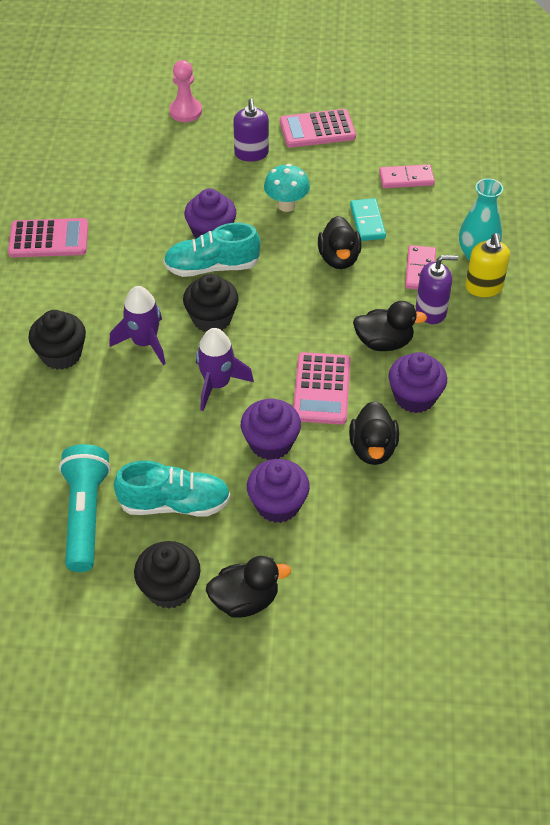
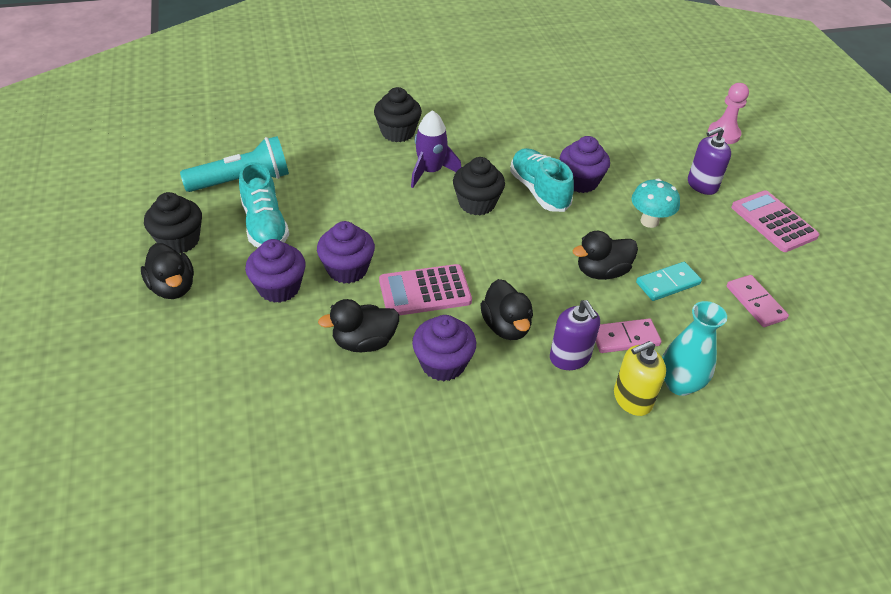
camera: 70 degrees right, 5 degrees down
pink calculator [8,218,88,257] -> none
purple rocket [196,328,254,411] -> none

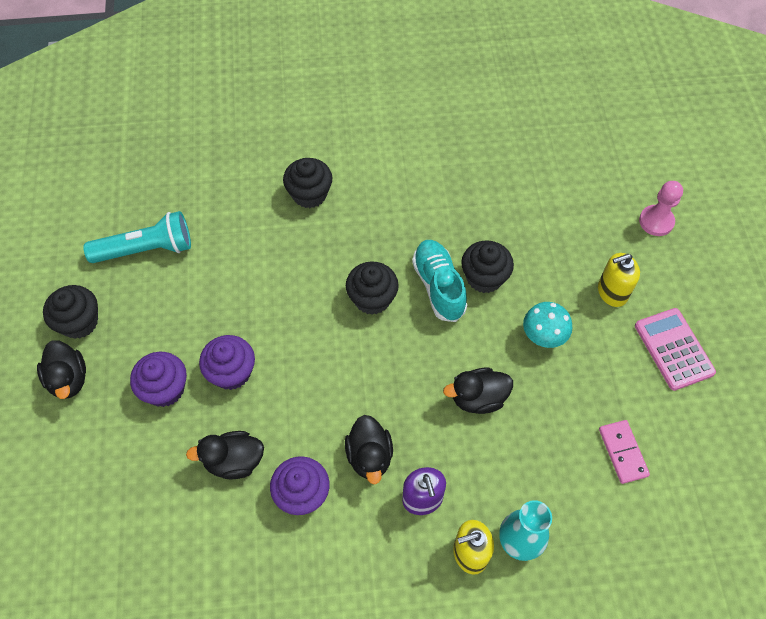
camera: 10 degrees right, 15 degrees up
turquoise shoe [239,162,289,248] -> none
pink calculator [379,264,472,316] -> none
purple rocket [411,110,461,188] -> none
purple cupcake [560,136,610,193] -> black cupcake [461,240,514,293]
pink domino [596,318,662,353] -> none
turquoise domino [636,262,702,301] -> none
purple soap dispenser [688,127,731,195] -> yellow soap dispenser [598,253,640,307]

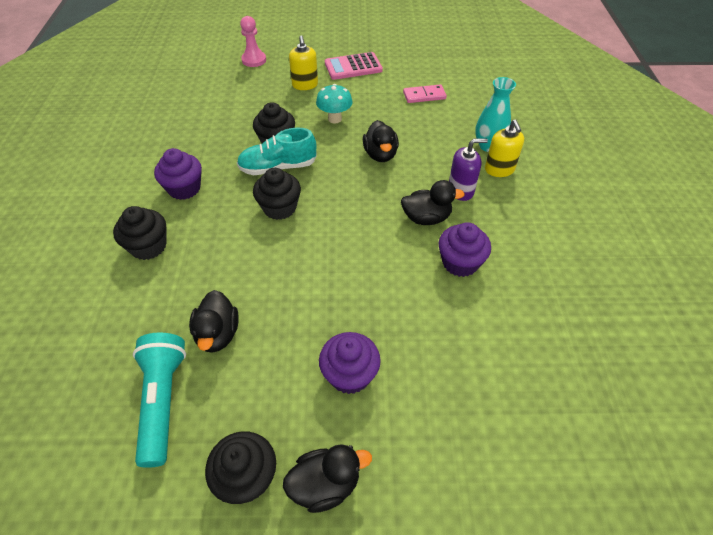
camera: 85 degrees left, 10 degrees down
black duck [186,431,264,480] -> black duck moved to [189,290,239,353]
purple cupcake [199,335,255,390] -> purple cupcake moved to [154,148,202,200]

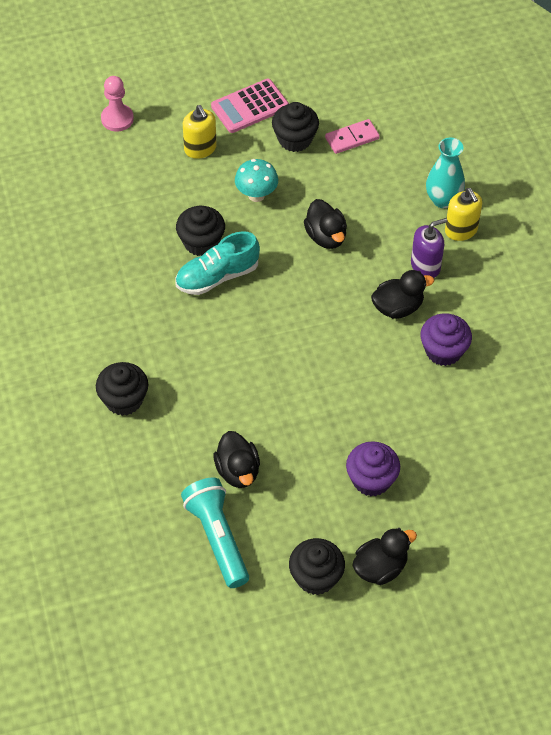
camera: 15 degrees left, 5 degrees up
purple cupcake [154,148,202,200] -> none
black cupcake [253,168,301,220] -> black cupcake moved to [272,102,319,152]

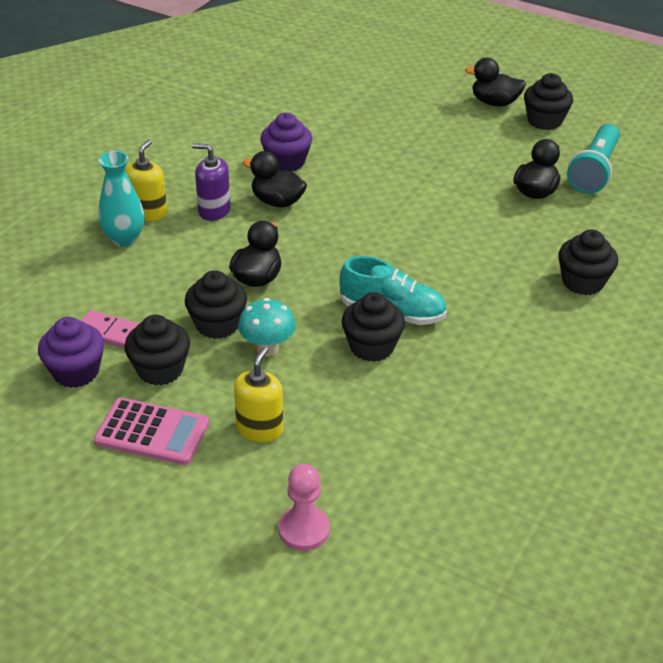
camera: 135 degrees left, 15 degrees down
purple cupcake [346,441,400,496] -> purple cupcake moved to [38,317,104,388]
none -> black cupcake [185,270,247,339]

